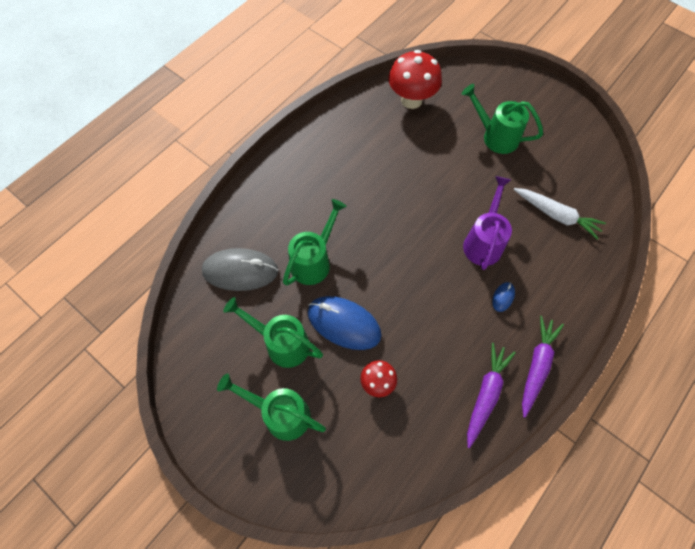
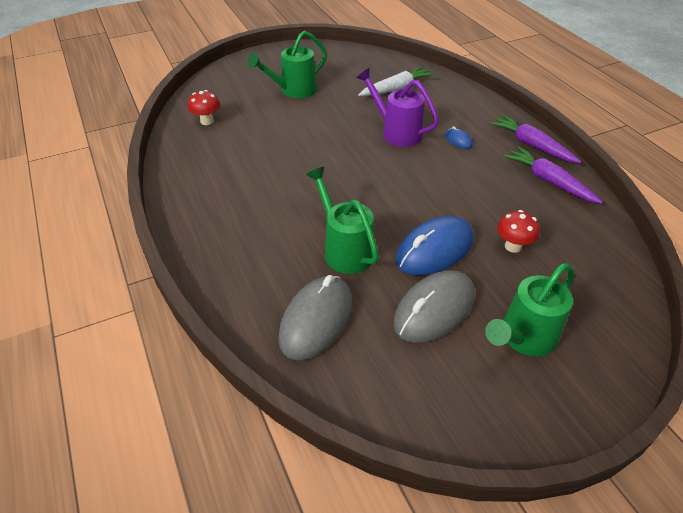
camera: 65 degrees left, 20 degrees down
green watering can [223,297,323,368] -> grey mouse [393,270,474,343]
red mushroom [388,50,442,109] -> red mushroom [188,90,220,125], size x0.55

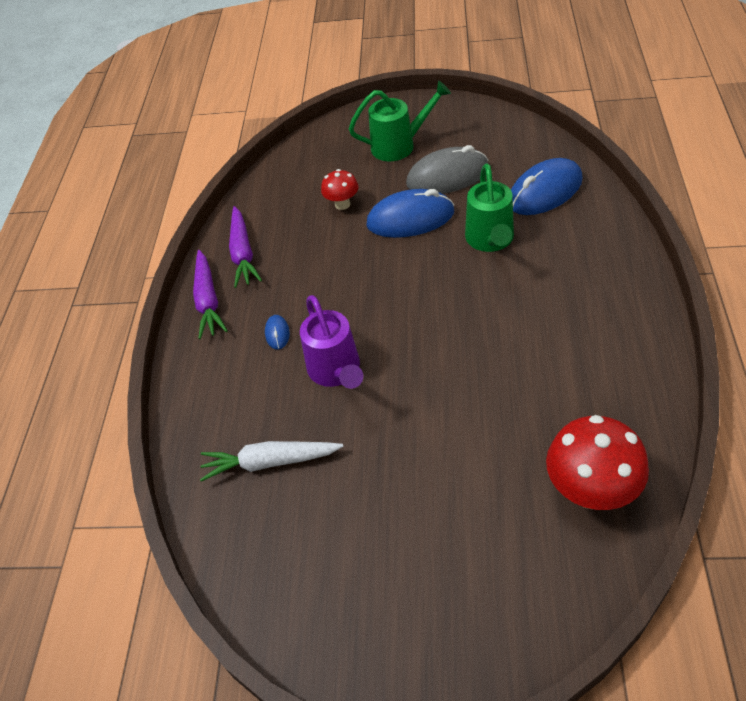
camera: 145 degrees left, 5 degrees up
red mushroom [188,90,220,125] -> red mushroom [546,415,649,510], size x1.83
green watering can [248,31,327,98] -> none
grey mouse [278,275,352,360] -> blue mouse [511,158,583,215]

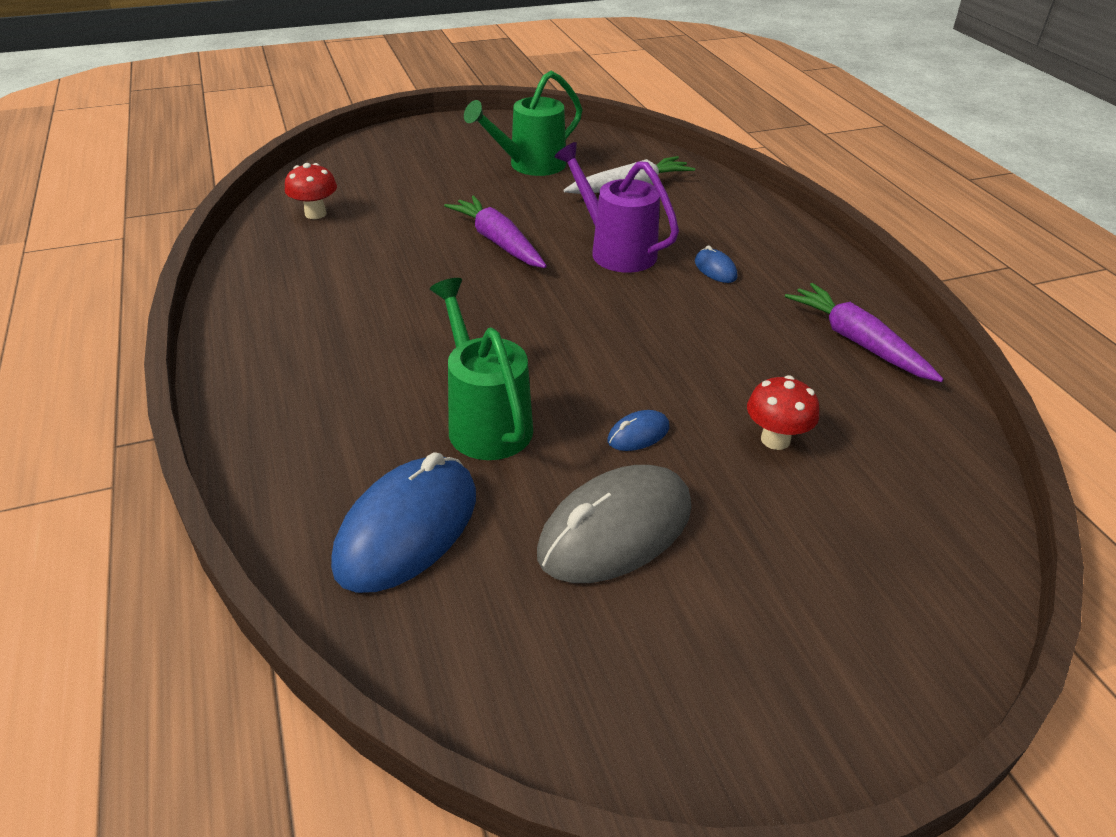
camera: 150 degrees right, 10 degrees down
purple carrot [193,250,228,339] -> purple carrot moved to [444,195,547,268]
green watering can [349,80,451,161] -> green watering can moved to [464,71,582,176]
blue mouse [366,189,454,238] -> blue mouse [607,410,669,451], size x0.44
red mushroom [546,415,649,510] -> red mushroom [285,163,337,219], size x0.55

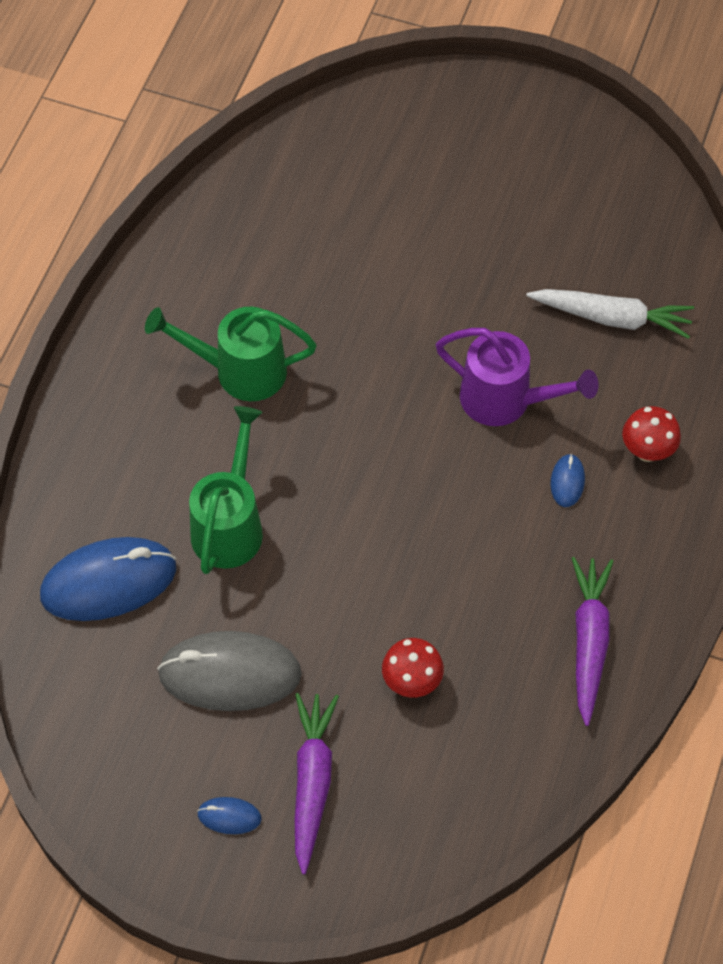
camera: 40 degrees right, 20 degrees up
red mushroom [285,163,337,219] -> red mushroom moved to [622,406,681,462]
purple carrot [444,195,547,268] -> purple carrot moved to [295,693,339,874]
green watering can [464,71,582,176] -> green watering can moved to [145,307,317,401]
purple watering can [554,142,679,273] -> purple watering can turned 120 degrees clockwise [435,328,598,426]
blue mouse [607,410,669,451] -> blue mouse moved to [197,797,262,834]

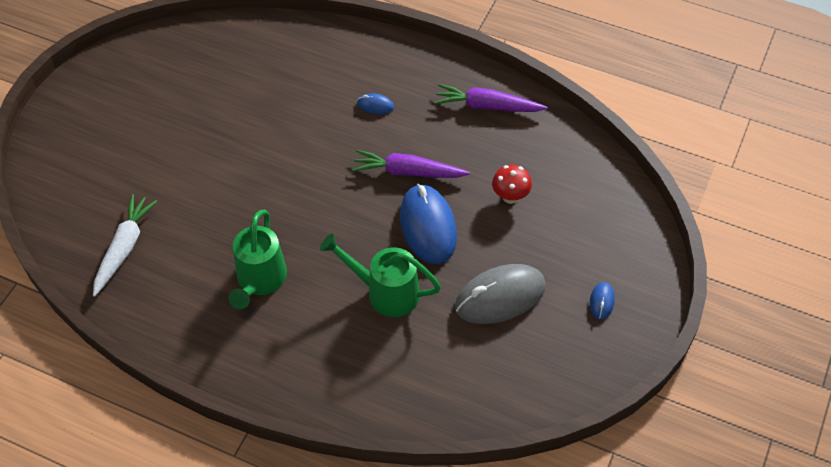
camera: 85 degrees left, 5 degrees down
blue mouse [40,537,176,621] -> blue mouse moved to [400,184,457,264]
grey mouse [157,631,302,711] -> grey mouse turned 60 degrees clockwise [455,264,546,324]
purple carrot [295,693,339,874] -> purple carrot moved to [352,150,470,178]
purple watering can [435,328,598,426] -> none
white carrot [527,289,694,339] -> white carrot moved to [93,194,157,297]
red mushroom [622,406,681,462] -> none

